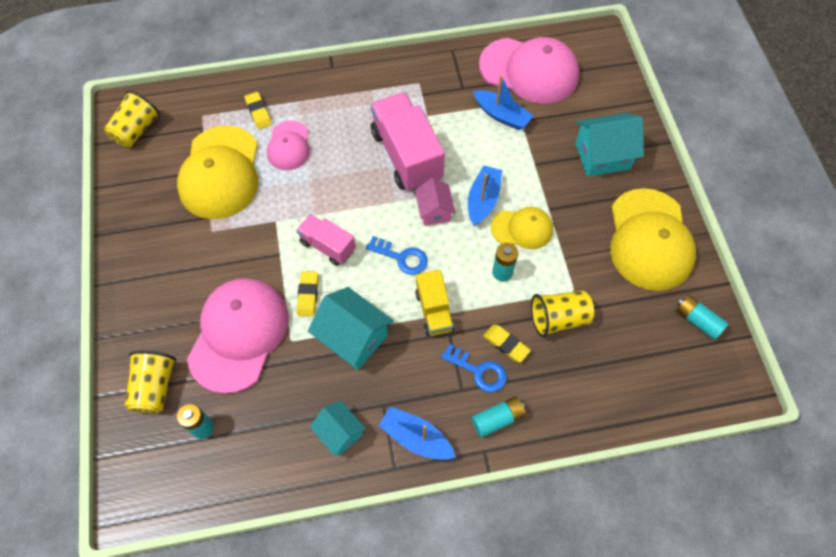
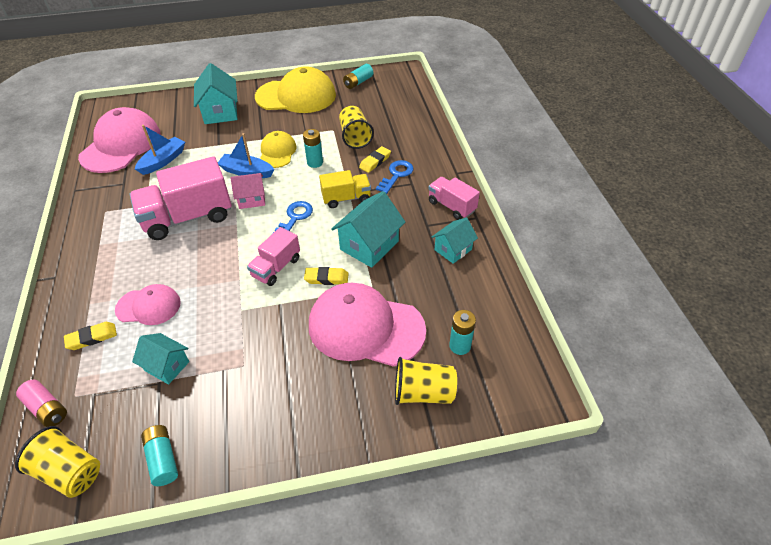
camera: 90 degrees left, 15 degrees down
yellow cap [177,126,258,219] -> turquoise house [132,333,189,385]
blue boat [379,406,456,460] -> pink truck [428,177,480,220]
turquoise battery [472,396,526,437] -> turquoise battery moved to [141,425,178,486]
none -> pink battery [16,380,67,427]

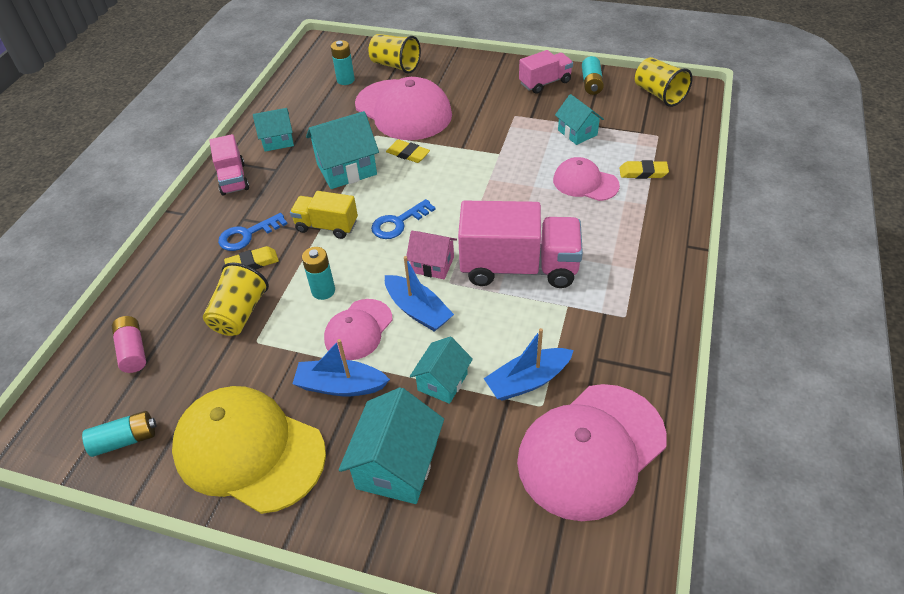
camera: 150 degrees left, 0 degrees up
pink battery [16,380,67,427] -> pink battery moved to [112,316,146,373]
pink truck [247,227,300,286] -> pink truck moved to [519,50,573,94]
yellow cap [260,131,296,168] -> pink cap [324,299,393,360]
none -> blue boat [292,339,390,396]
none -> turquoise house [410,337,473,404]

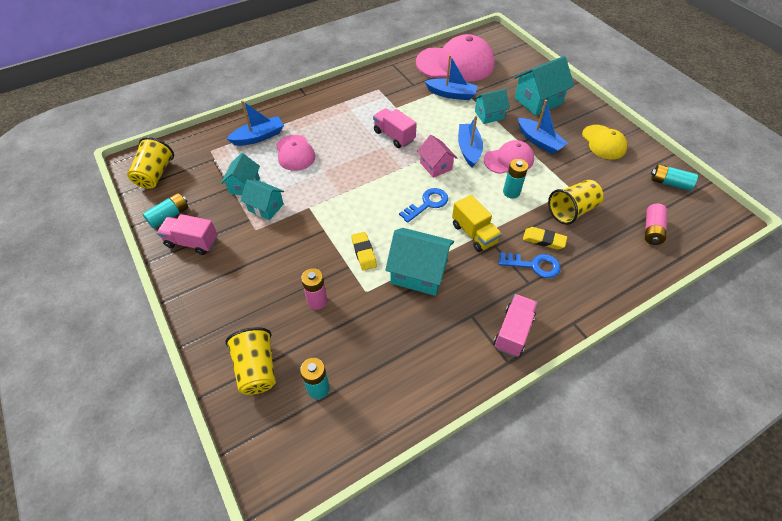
camera: 140 degrees left, 5 degrees up
yellow cap [172,386,326,514] -> yellow cap [582,125,627,160], size x0.55
turquoise house [253,108,294,152] -> turquoise house moved to [241,179,284,220]
pink cap [355,77,452,140] -> pink battery [301,268,327,310]
blue key [371,199,436,239] -> blue key turned 45 degrees counterclockwise [399,188,448,223]
pink truck [458,201,583,288] -> pink truck [373,108,417,148], size x0.56
yellow eraser [619,160,669,179] -> blue boat [226,100,284,146]

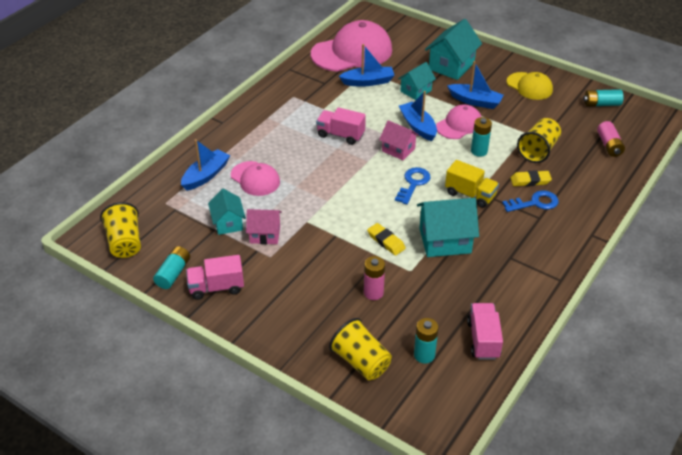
camera: 25 degrees left, 10 degrees down
turquoise house [241,179,284,220] -> pink house [246,209,282,244]
pink truck [494,294,538,357] -> pink truck moved to [467,303,503,360]

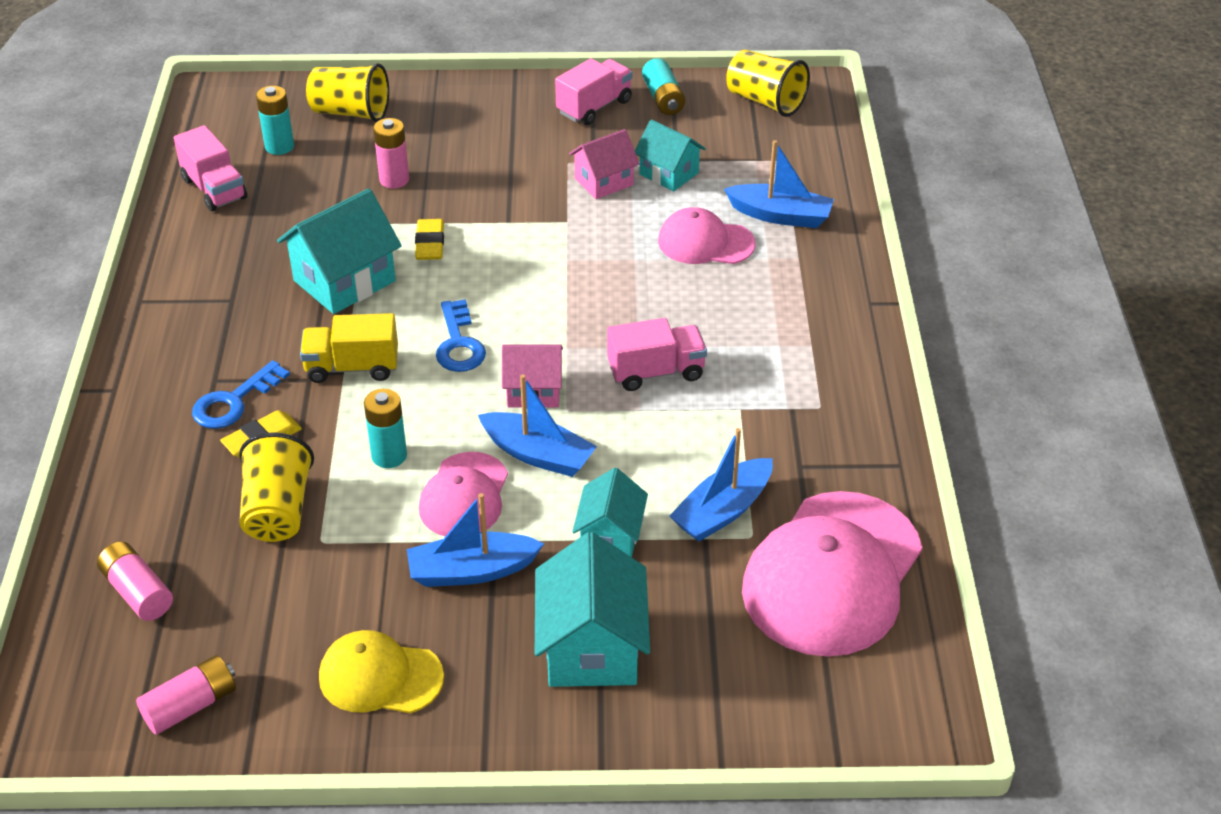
camera: 145 degrees right, 0 degrees up
blue boat [181,139,231,191] -> blue boat turned 75 degrees counterclockwise [724,140,834,228]
yellow eraser [367,223,406,256] -> yellow eraser turned 75 degrees clockwise [415,219,444,260]
turquoise battery [583,89,624,107] -> pink battery [136,655,236,735]

